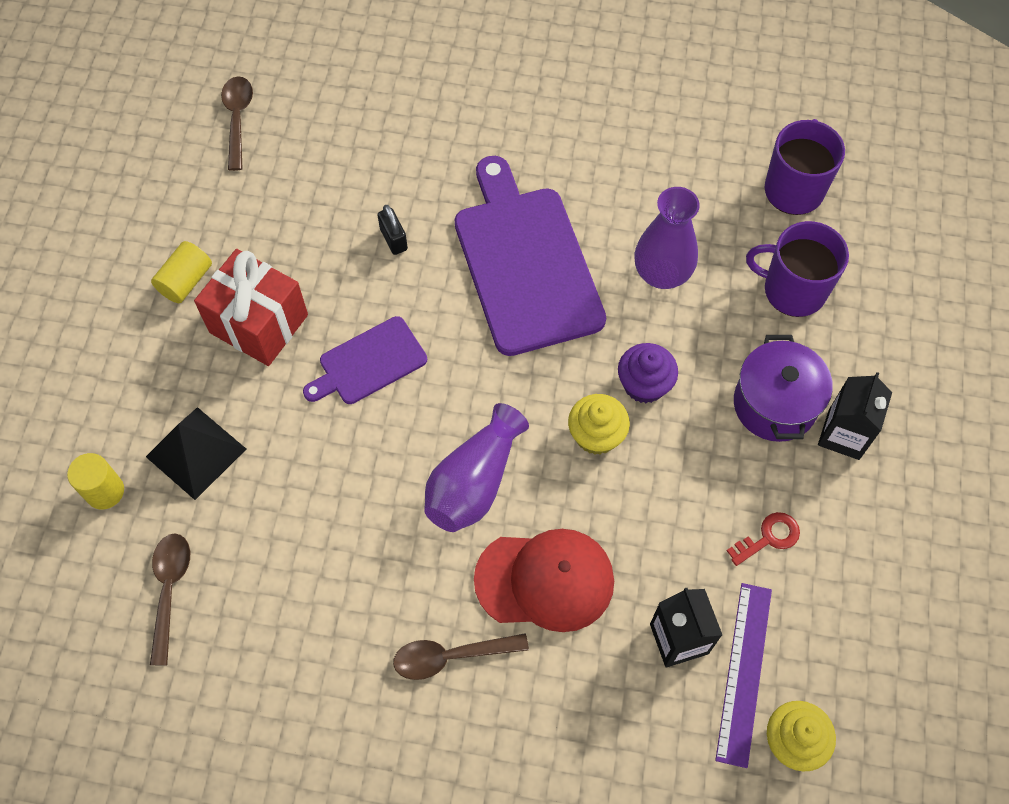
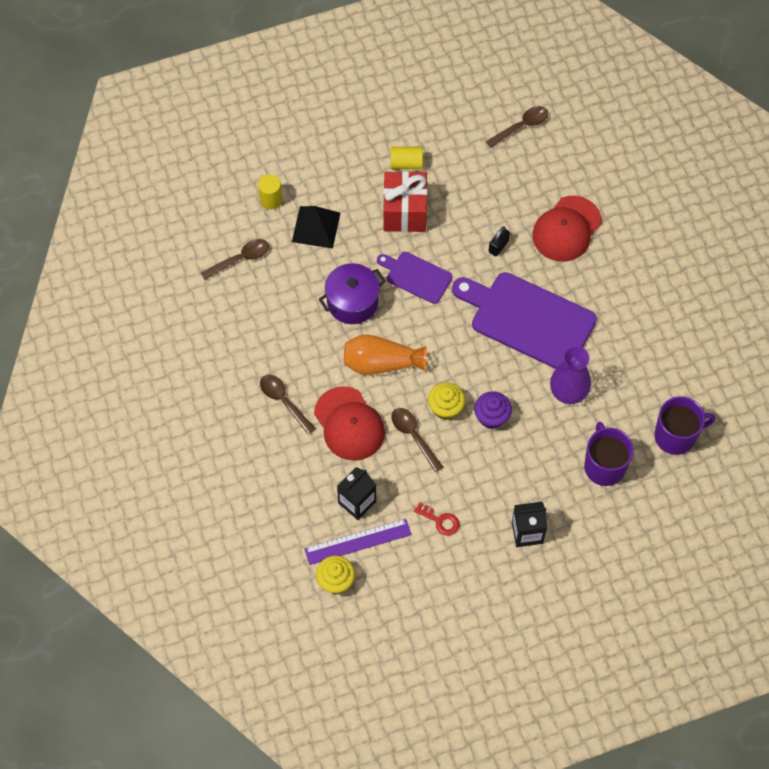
camera: 60 degrees right, 0 degrees up
purple vase [424,403,529,532] -> orange vase [344,334,427,375]
purple cutting board [455,156,606,356] -> purple cutting board turned 105 degrees counterclockwise [452,272,597,369]
purple pot [734,335,833,442] -> purple pot moved to [319,263,386,324]
none -> brown spoon [391,408,443,472]
none -> red cap [532,196,602,262]

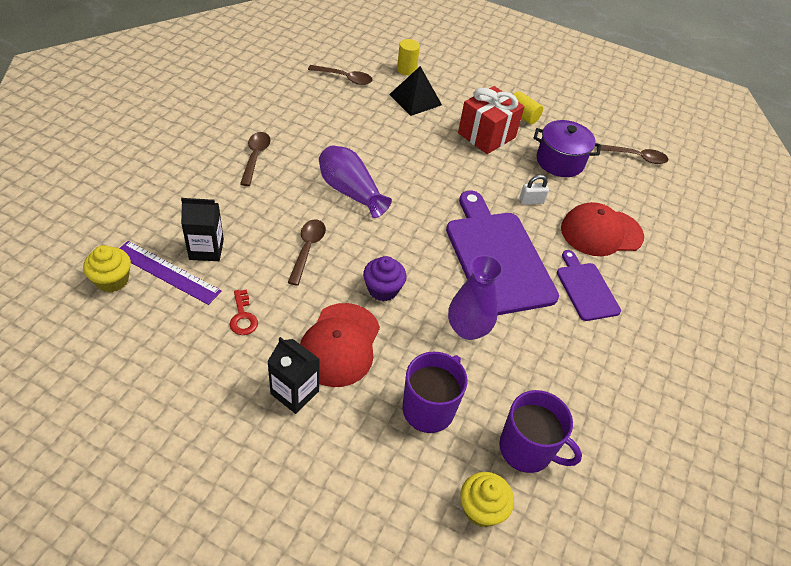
camera: 40 degrees right, 15 degrees down
red cap [314,386,385,461] -> red cap moved to [300,303,380,387]
purple pot [319,263,386,324] -> purple pot moved to [534,120,601,177]
orange vase [344,334,427,375] -> purple vase [319,145,392,218]
purple cutting board [377,252,452,304] -> purple cutting board moved to [557,250,621,321]
yellow cupcake [428,382,465,420] -> yellow cupcake moved to [461,472,514,527]
black padlock [489,227,510,256] -> white padlock [520,175,549,205]

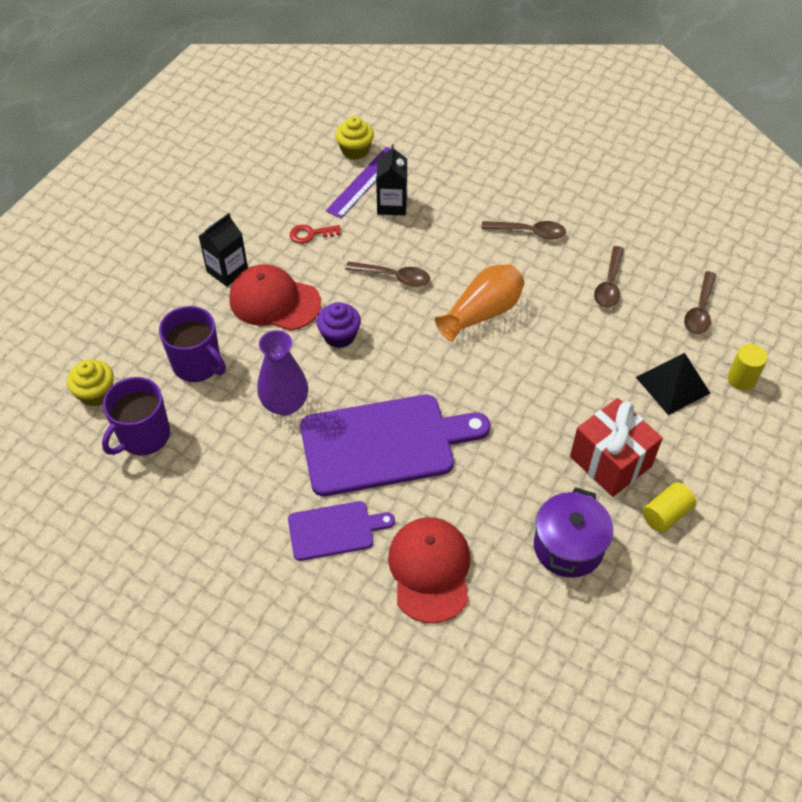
camera: 100 degrees right, 5 degrees up
purple vase [319,145,392,218] -> orange vase [435,264,524,341]
white padlock [520,175,549,205] -> none
brown spoon [597,145,669,164] -> brown spoon moved to [594,246,624,308]

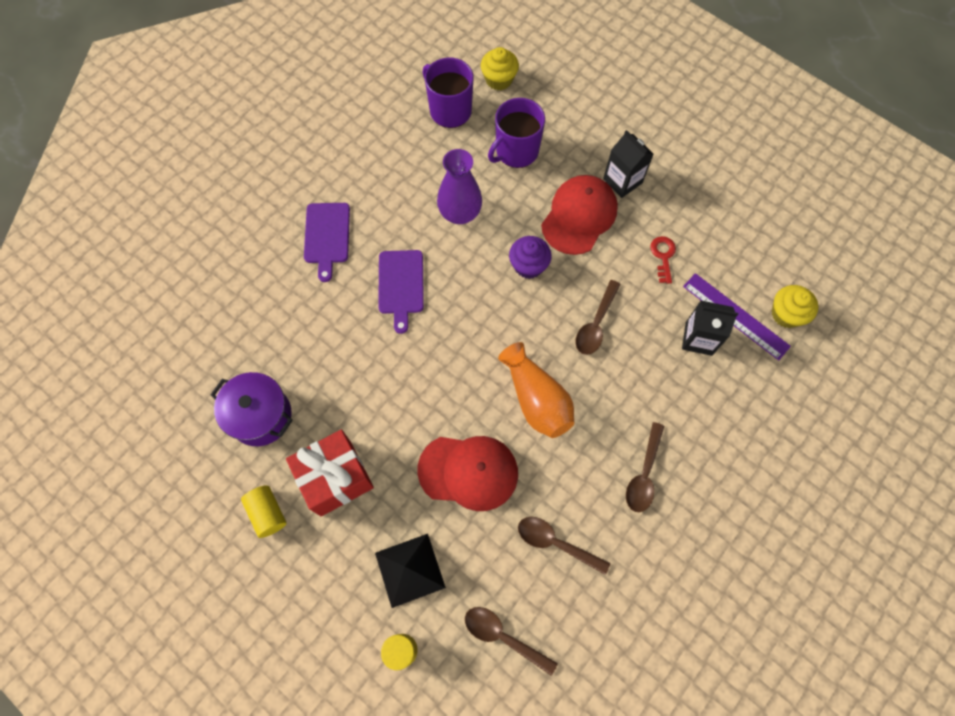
camera: 100 degrees right, 15 degrees up
purple cutting board [300,395,490,496] -> purple cutting board [378,250,424,334], size x0.53
red cap [388,517,470,623] -> red cap moved to [417,436,518,511]

